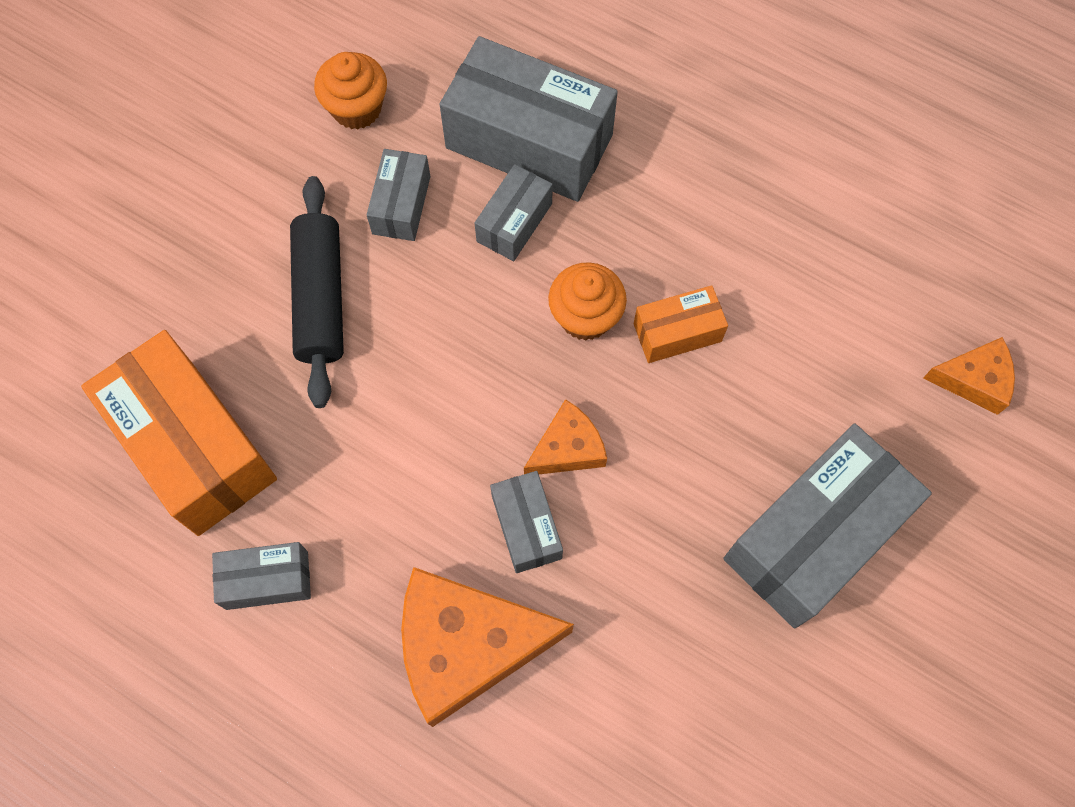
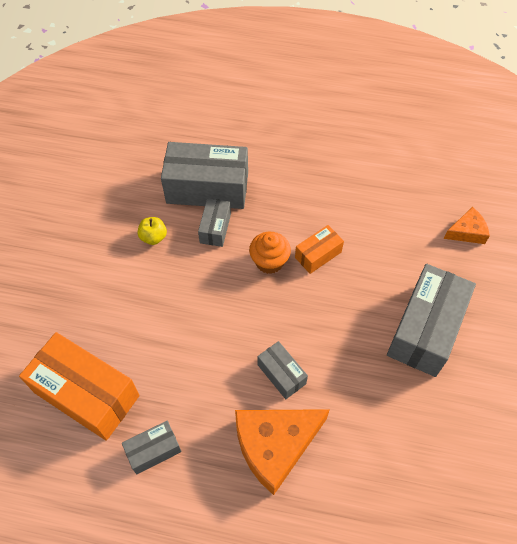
camera: 20 degrees left, 10 degrees down
black rolling pin [290,176,344,408] -> none
orange cupcake [314,52,387,129] -> none
grey box [367,149,431,241] -> yellow apple [137,217,167,245]
orange cheese [524,399,607,474] -> none

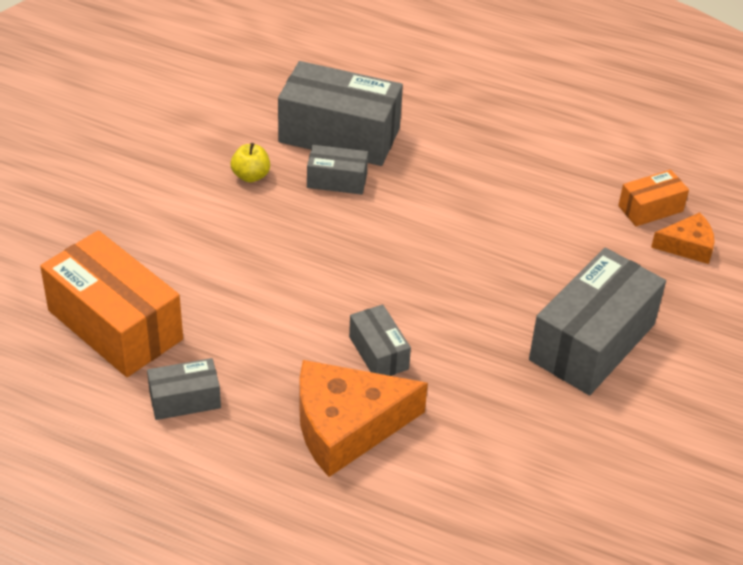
camera: 10 degrees right, 15 degrees down
grey box [198,198,231,247] -> grey box turned 75 degrees clockwise [307,145,368,195]
orange cupcake [249,232,291,274] -> none
orange box [295,225,344,274] -> orange box moved to [618,170,689,226]

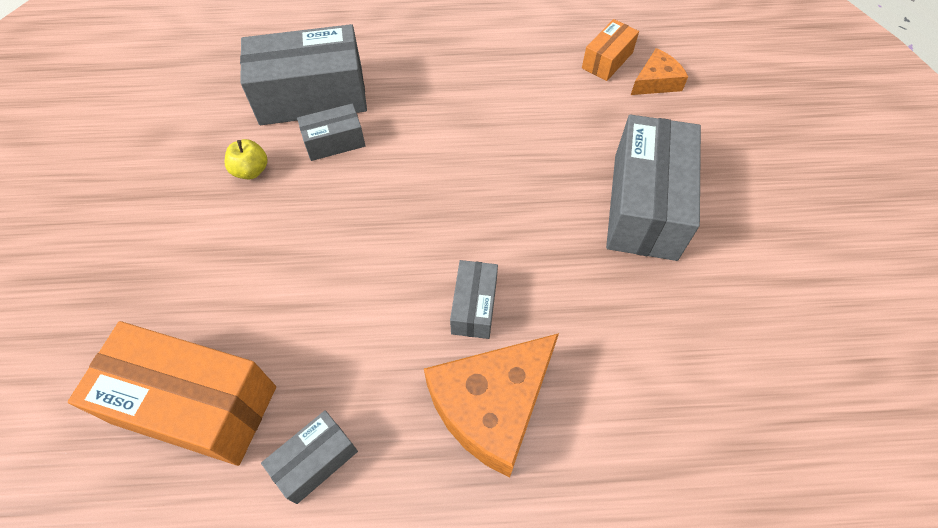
camera: 25 degrees left, 15 degrees up
grey box [349,304,411,376] -> grey box turned 60 degrees clockwise [450,260,498,339]

